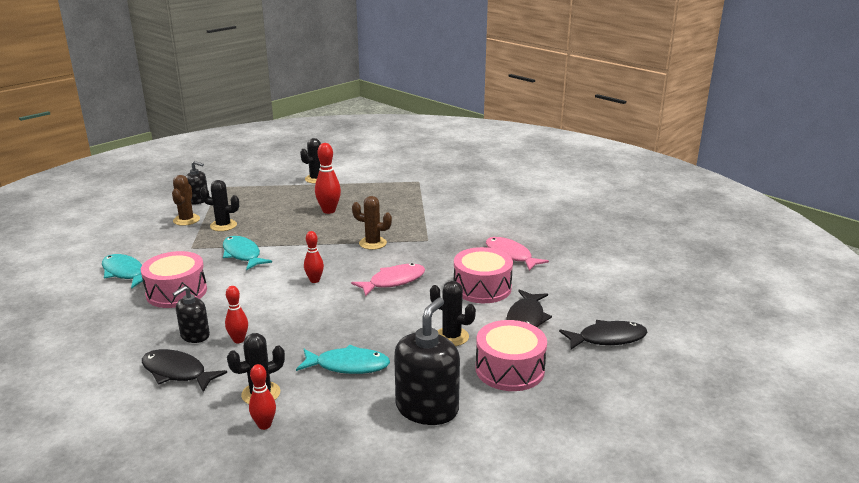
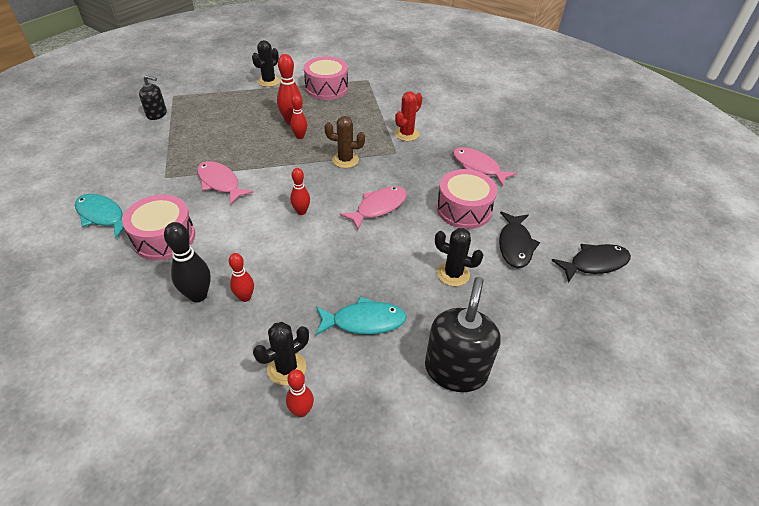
camera: 10 degrees left, 20 degrees up
black fish [142,349,227,392] -> none
brown cactus [172,175,200,226] -> none
black soap dispenser [172,286,210,343] -> black bowling pin [164,222,211,302]
black cactus [200,180,239,231] -> none
turquoise fish [223,236,272,270] -> pink fish [197,161,254,205]
pink drum [476,320,547,391] -> pink drum moved to [304,57,348,100]
none -> red bowling pin [290,95,307,139]
none -> red cactus [394,91,422,141]

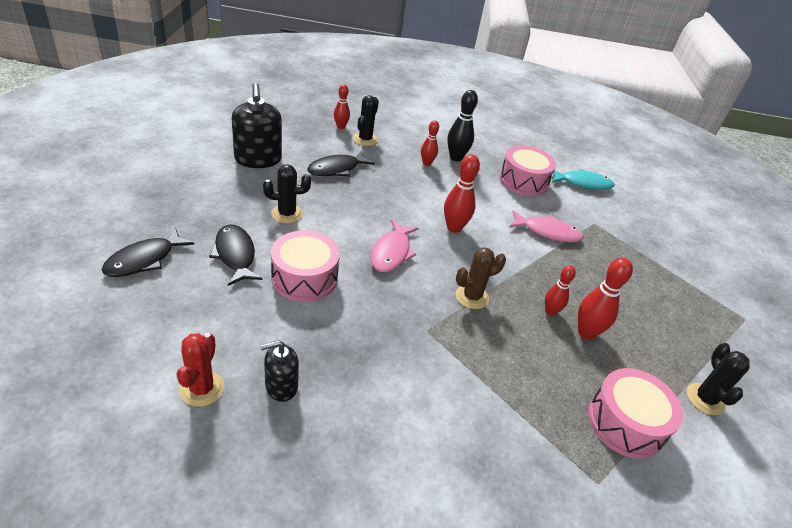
camera: 145 degrees right, 5 degrees down
black soap dispenser [139,75,167,120] -> black soap dispenser moved to [260,340,299,402]
red bowling pin [290,168,310,215] -> red bowling pin [444,154,480,233], size x1.56
turquoise fish [316,296,407,336] -> black fish [307,150,375,177]
red cactus [394,91,422,141] -> red cactus moved to [176,333,224,407]
pink fish [453,147,517,186] -> none

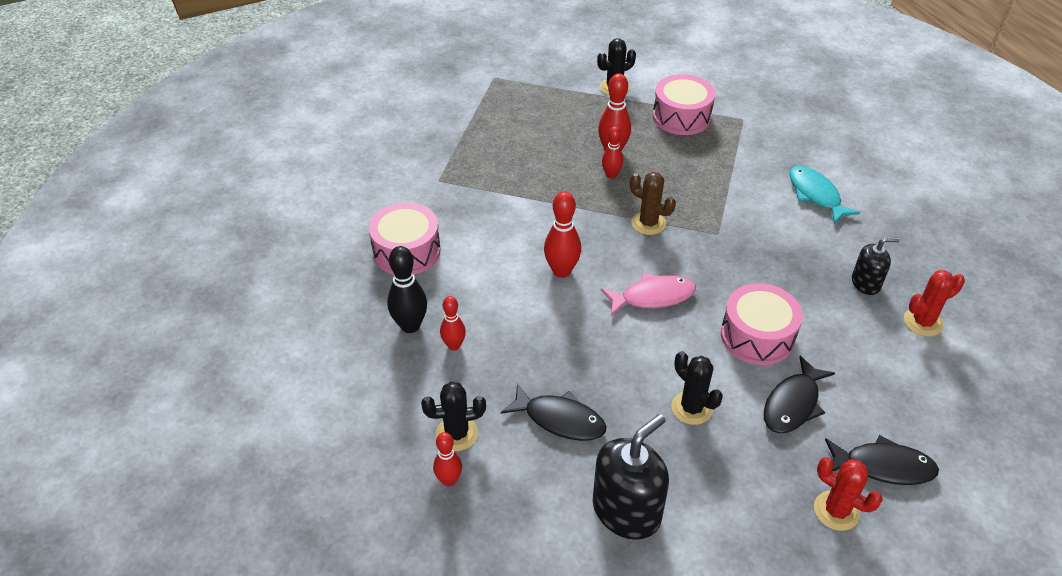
camera: 115 degrees left, 5 degrees up
black soap dispenser [260,340,299,402] -> black soap dispenser turned 45 degrees counterclockwise [852,237,900,295]
pink fish [509,210,584,242] -> none
turquoise fish [552,169,615,190] -> turquoise fish moved to [789,166,860,224]
none -> red cactus [814,457,883,531]

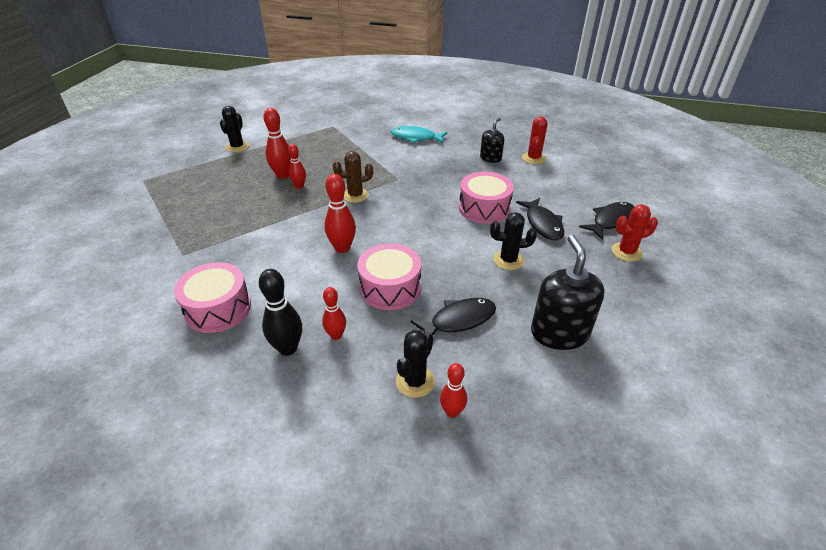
camera: 50 degrees left, 5 degrees down
pink fish [601,273,696,316] -> none
pink drum [653,74,715,135] -> pink drum moved to [357,243,421,310]

